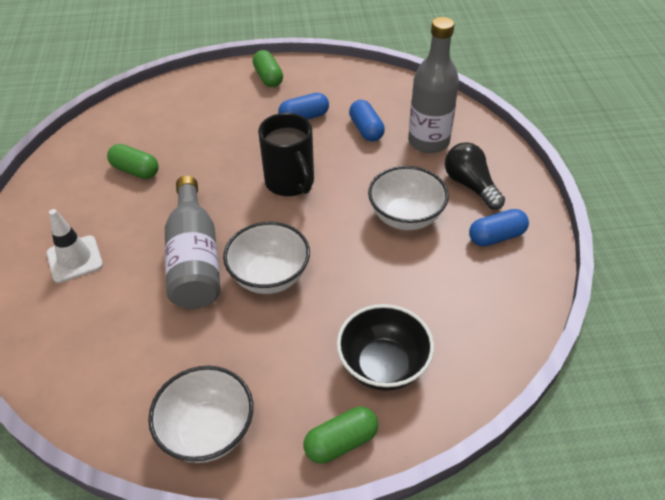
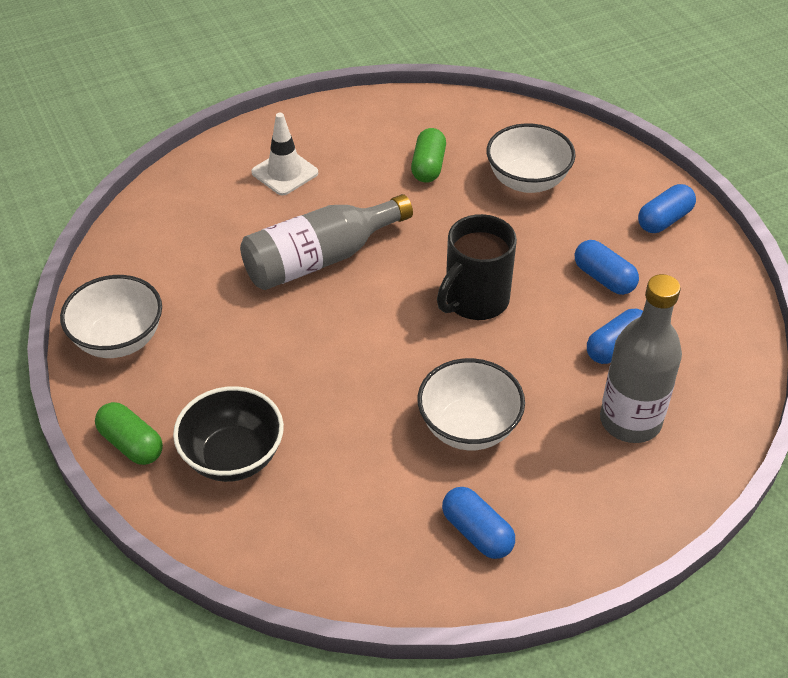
camera: 70 degrees right, 0 degrees up
white bowl [223,222,310,294] -> white bowl moved to [487,123,576,193]
green capsule [253,50,283,87] -> blue capsule [638,184,696,233]
black light bulb [445,142,505,210] -> none

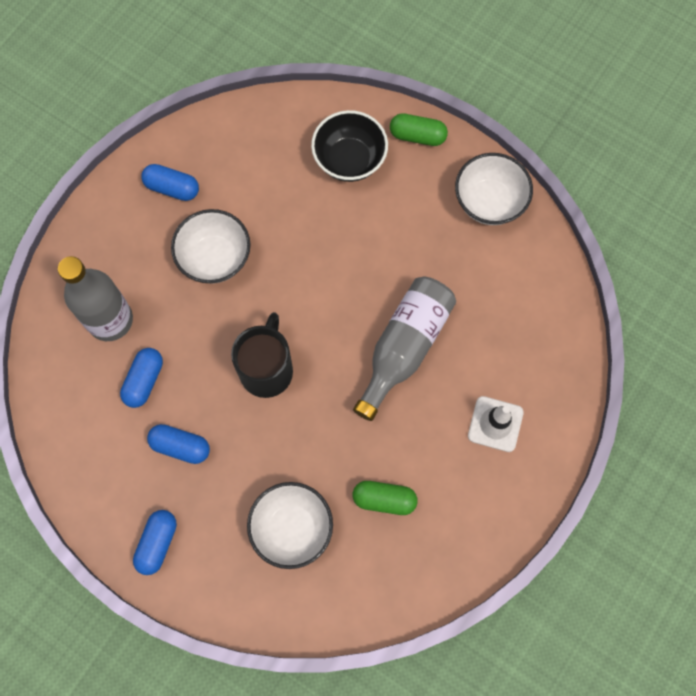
camera: 150 degrees right, 25 degrees up
green capsule [411,128,446,183] -> green capsule turned 60 degrees counterclockwise [353,481,418,515]

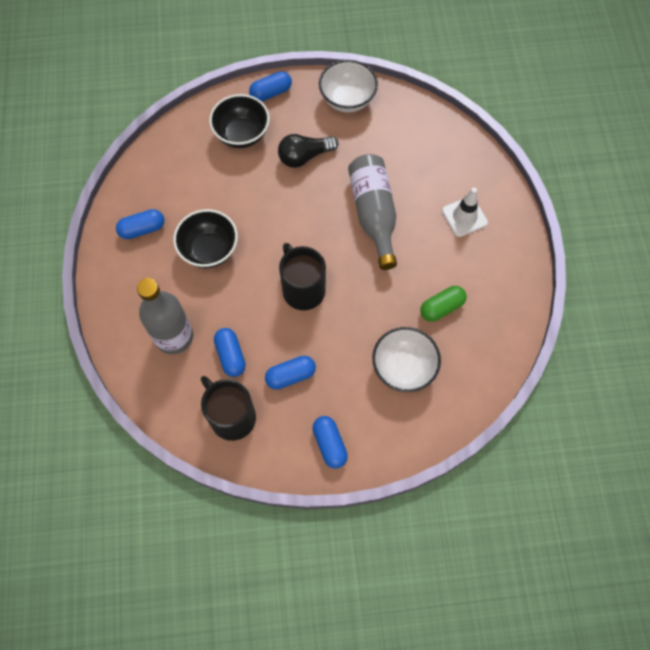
camera: 40 degrees left, 5 degrees down
white bowl [171,209,251,284] -> black bowl [173,209,238,268]
green capsule [390,113,448,146] -> blue capsule [249,71,292,101]
none -> black mug [201,376,256,441]
none -> black light bulb [278,134,338,168]

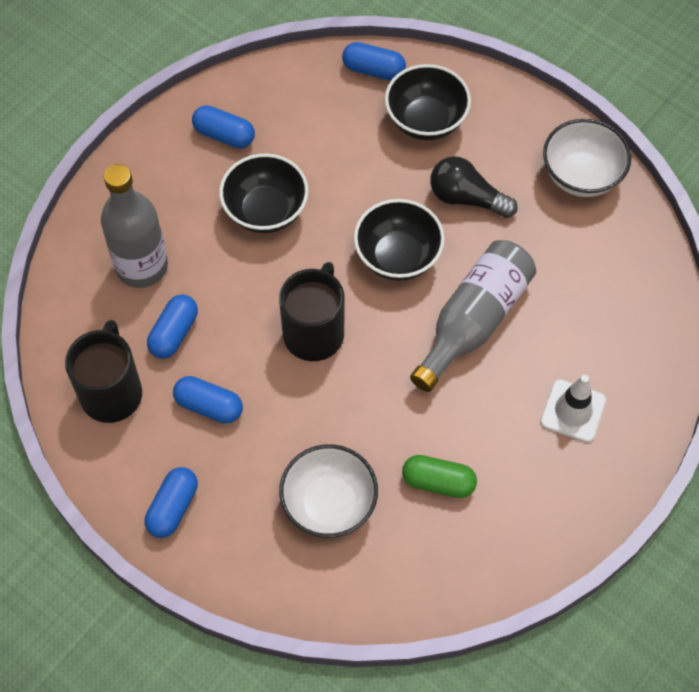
camera: 45 degrees right, 5 degrees down
blue capsule [249,71,292,101] -> blue capsule moved to [342,42,406,80]
none -> black bowl [354,199,445,281]

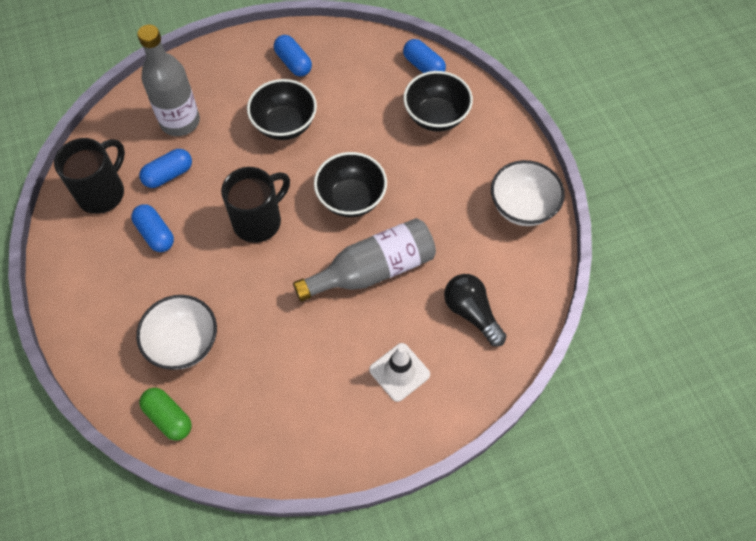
camera: 30 degrees right, 0 degrees up
blue capsule [145,467,198,538] -> none
green capsule [402,455,477,498] -> green capsule moved to [139,388,192,441]
black light bulb [430,156,518,218] -> black light bulb moved to [444,274,506,346]

